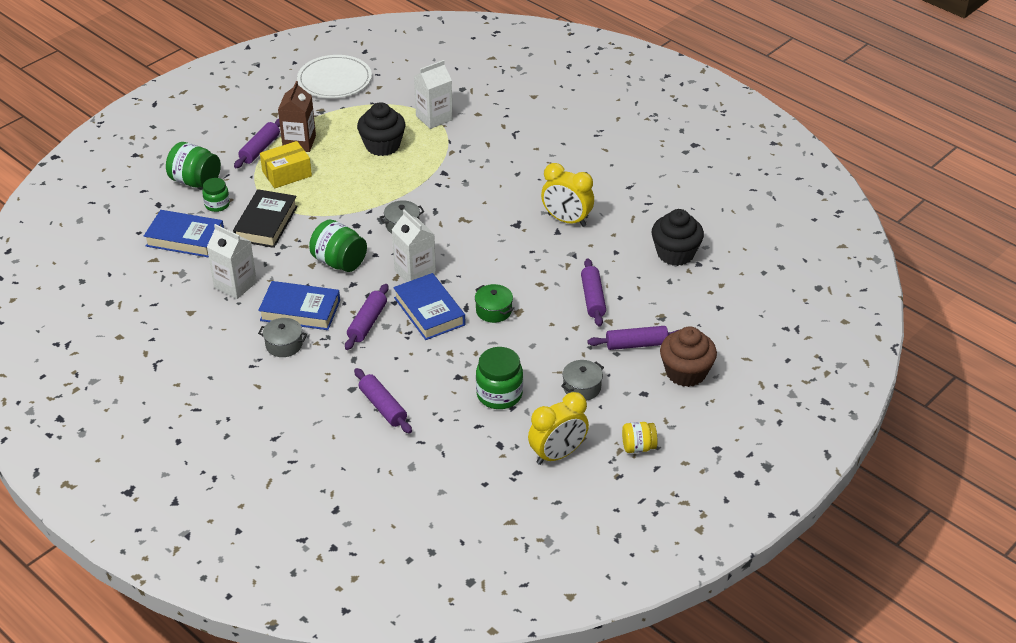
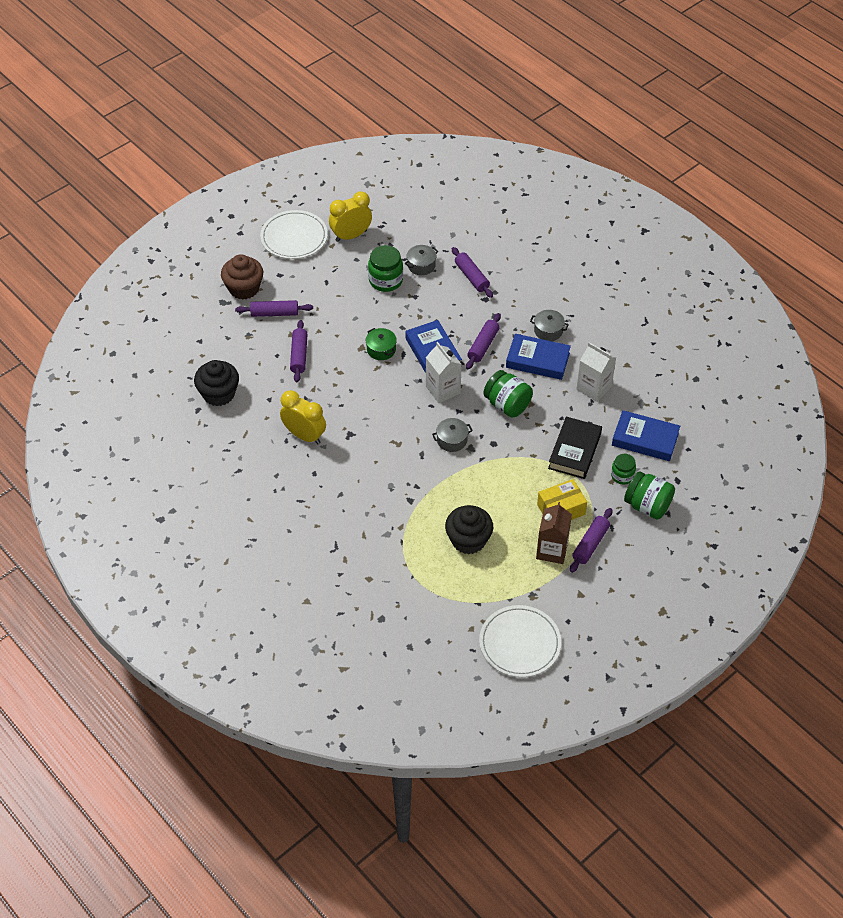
camera: 175 degrees left, 10 degrees up
white carton [414,60,453,129] -> none
grey pot [561,360,604,401] -> grey pot moved to [405,245,438,275]
yellow jar [622,422,657,453] -> white plate [260,210,328,259]

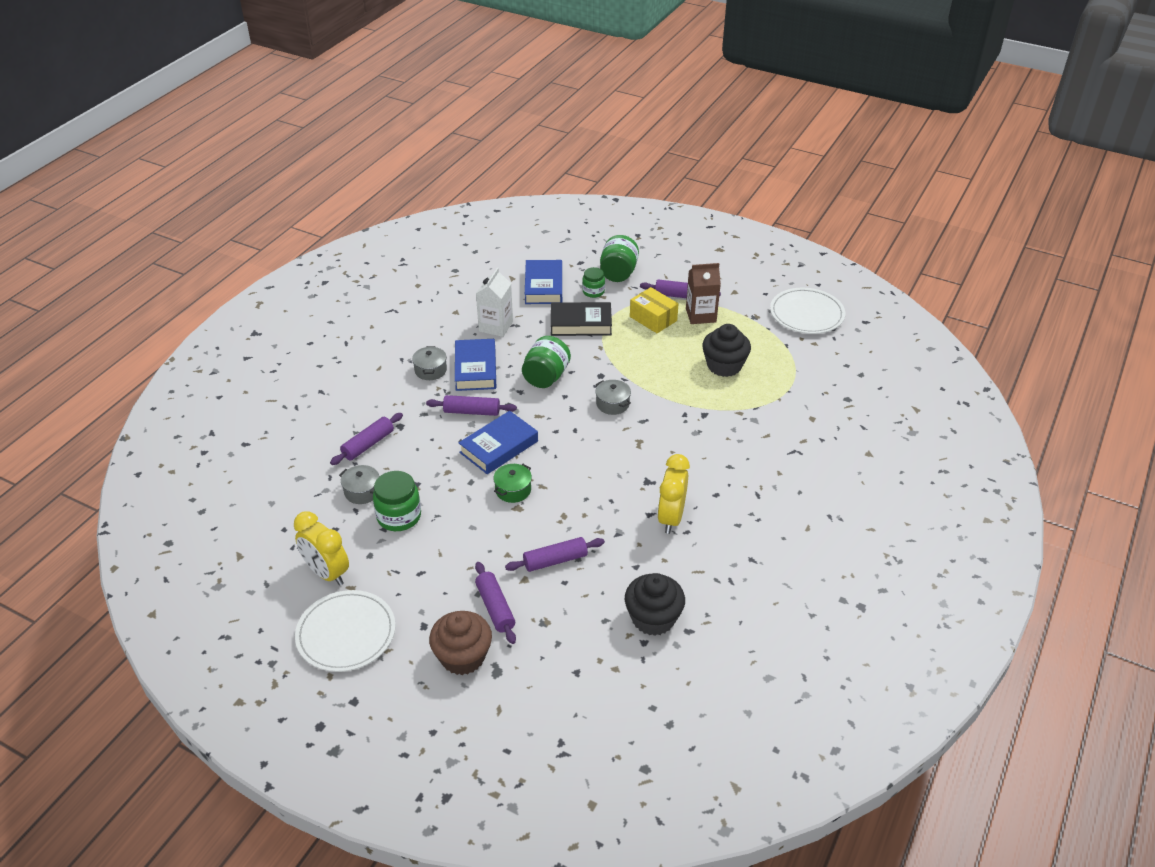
camera: 110 degrees left, 10 degrees down
white carton [426,342,462,403] -> none

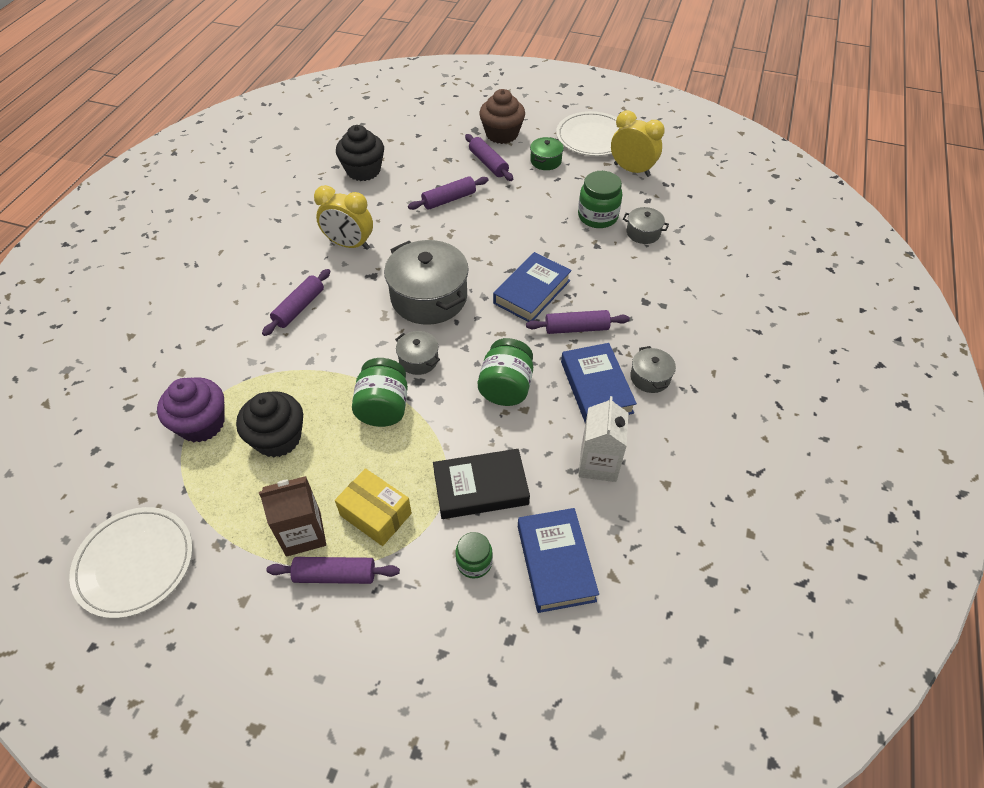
camera: 170 degrees right, 10 degrees up
purple rolling pin [330,413,403,465] -> purple rolling pin moved to [262,269,330,336]
green pot [493,464,532,503] -> green pot moved to [530,137,564,170]
green jar [600,235,639,282] -> green jar moved to [352,358,408,427]
yellow clock [657,454,690,534] -> yellow clock turned 105 degrees clockwise [314,185,373,250]
none -> purple cupcake [157,377,225,443]
none -> grey pot [384,240,469,325]

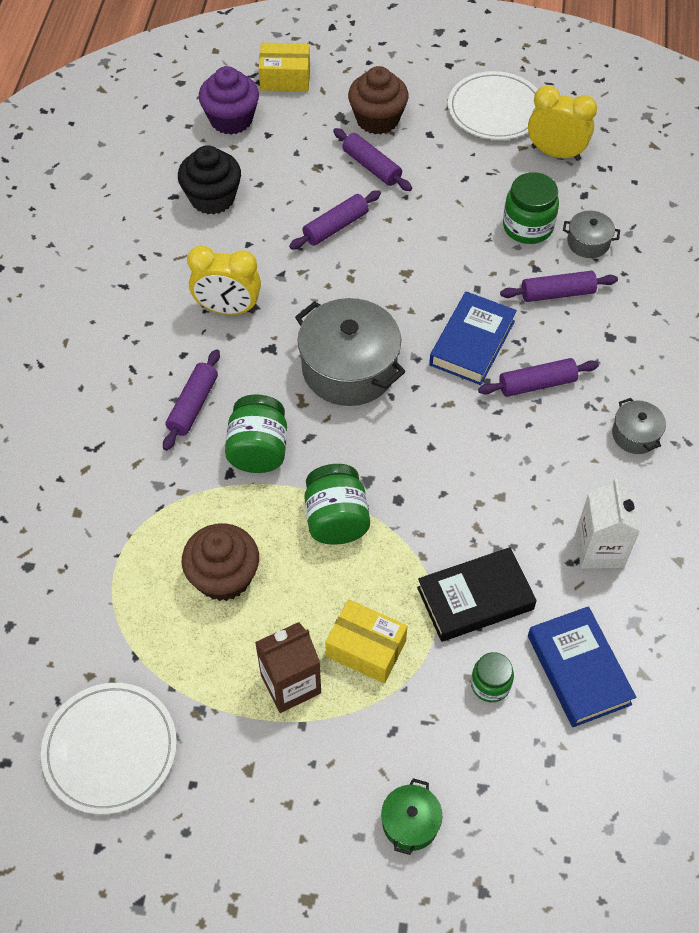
camera: 10 degrees left, 5 degrees up
purple cupcake [157,377,225,443] -> purple cupcake moved to [199,66,259,134]
black cupcake [236,391,303,458] -> brown cupcake [182,523,259,601]
purple rolling pin [267,557,400,584] -> purple rolling pin moved to [500,271,618,302]
grey pot [395,331,440,375] -> none
green jar [478,338,533,406] -> green jar moved to [225,395,287,473]
green pot [530,137,564,170] -> green pot moved to [381,778,442,855]
blue book [561,343,637,423] -> none
none -> yellow box [259,43,310,91]

